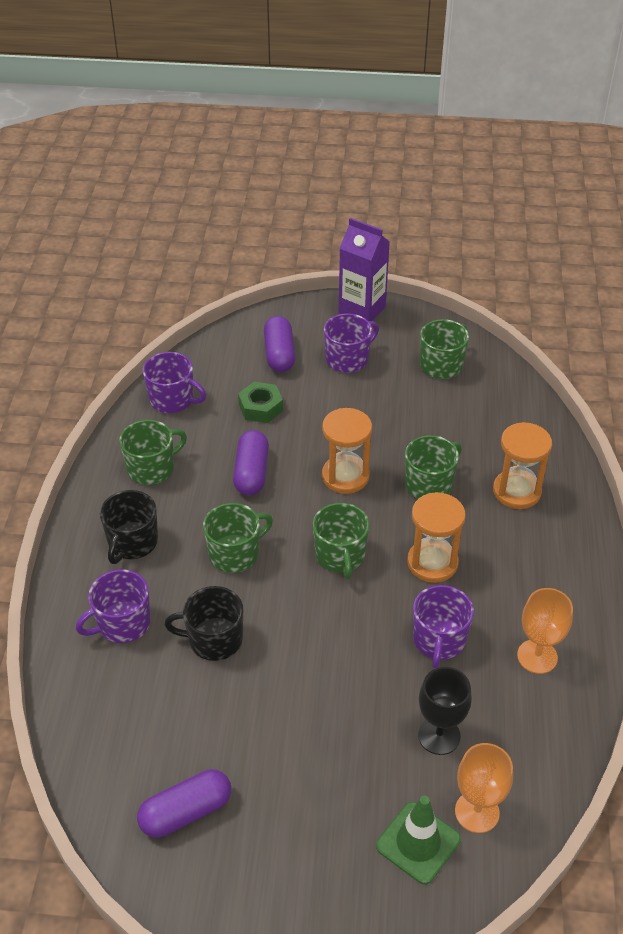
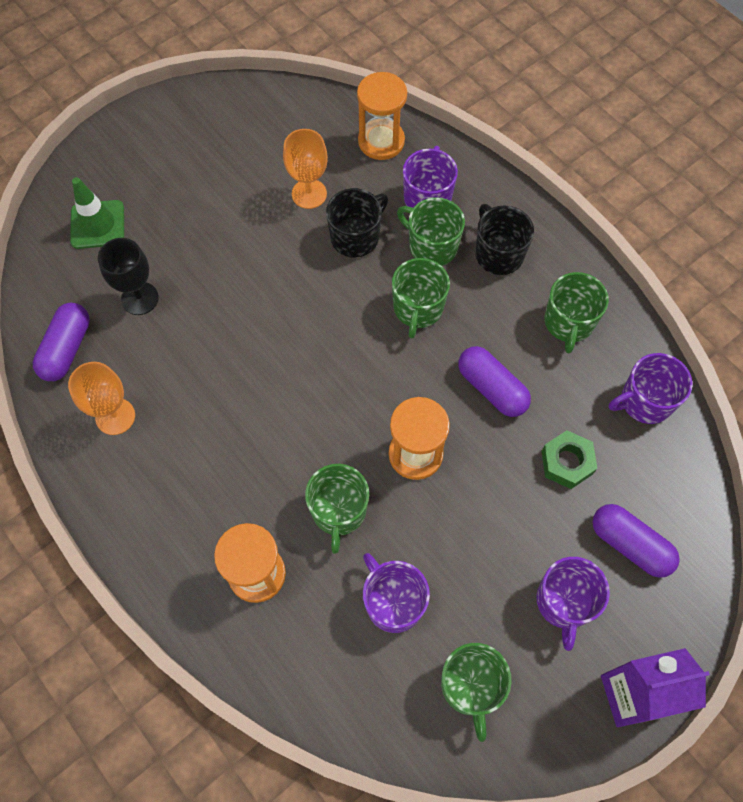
camera: 135 degrees right, 20 degrees up
purple capsule [137,769,231,838] -> purple capsule moved to [32,303,90,381]
green mug [313,503,369,579] -> green mug moved to [397,197,465,266]
orange hourglass [407,492,466,583] -> orange hourglass moved to [357,72,407,160]
purple mug [413,585,474,668] -> purple mug moved to [363,553,430,633]
orange goblet [455,743,513,833] -> orange goblet moved to [283,129,328,209]

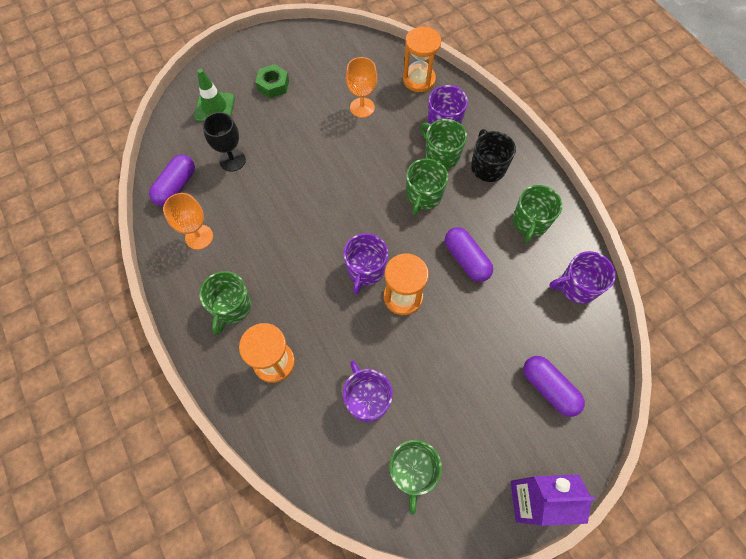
camera: 10 degrees right, 0 degrees up
green mug [305,464,369,554] -> green mug moved to [199,271,251,335]
black mug [326,188,388,257] -> none
purple mug [536,557,610,651] -> purple mug moved to [343,233,388,294]
green nut [542,430,597,489] -> green nut moved to [255,64,289,98]

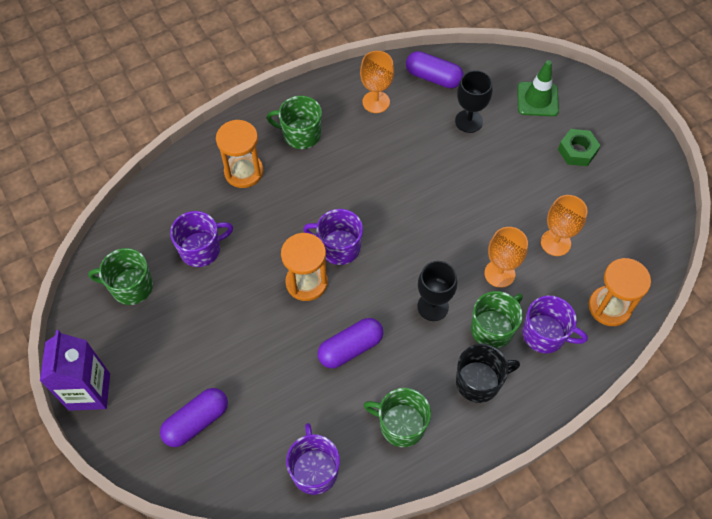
camera: 90 degrees right, 5 degrees down
green mug [406,158,448,215] -> black goblet [417,261,457,321]
none -> orange goblet [484,227,528,288]

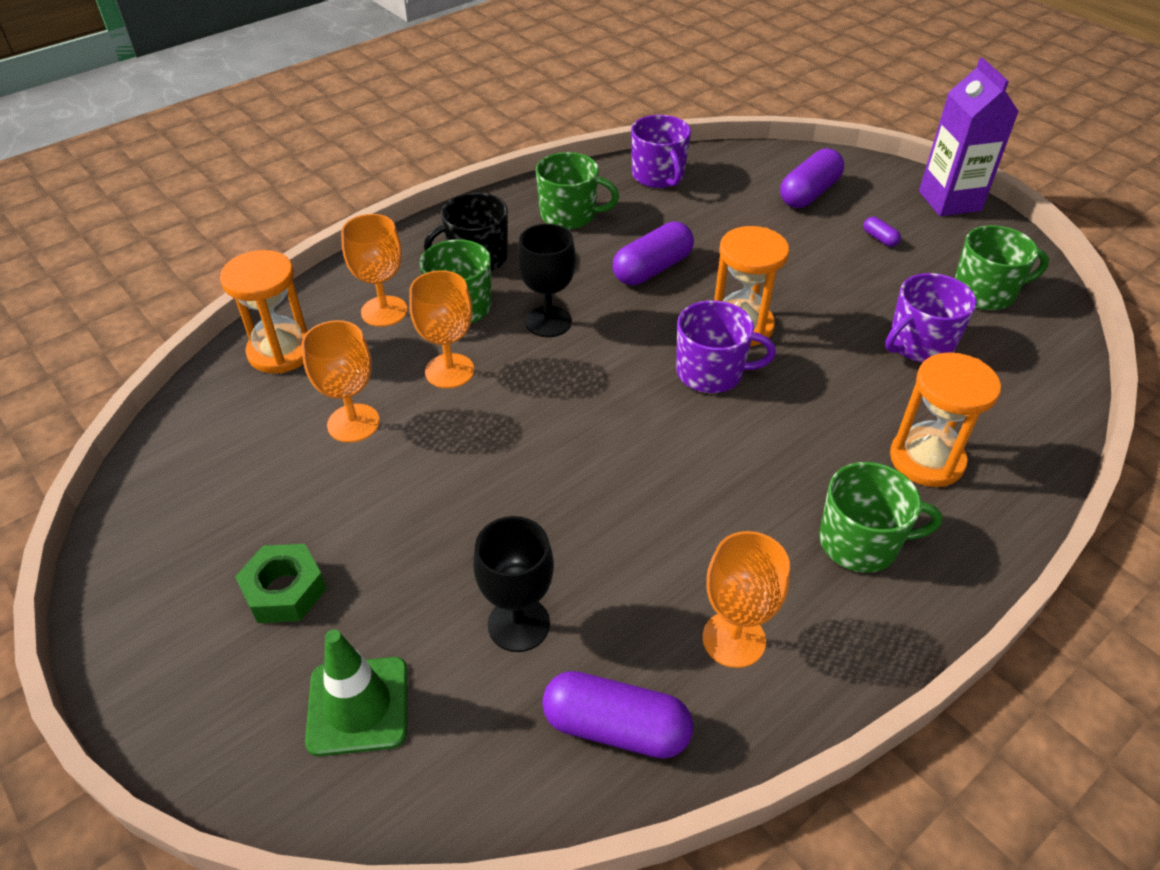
camera: 170 degrees right, 15 degrees down
purple mug [523,296,588,353] -> orange goblet [341,214,407,327]
none -> purple capsule [864,217,901,247]

